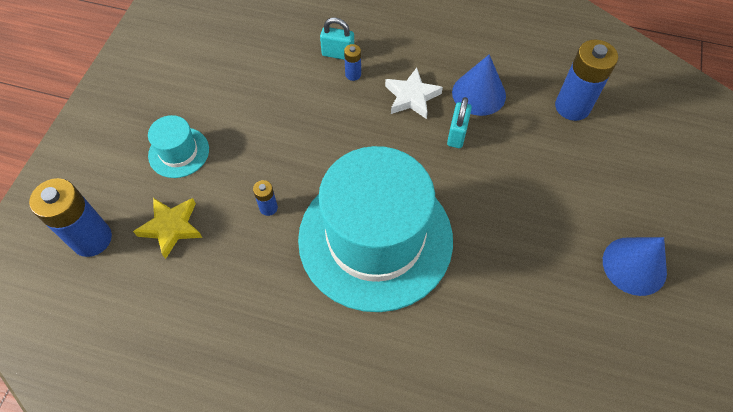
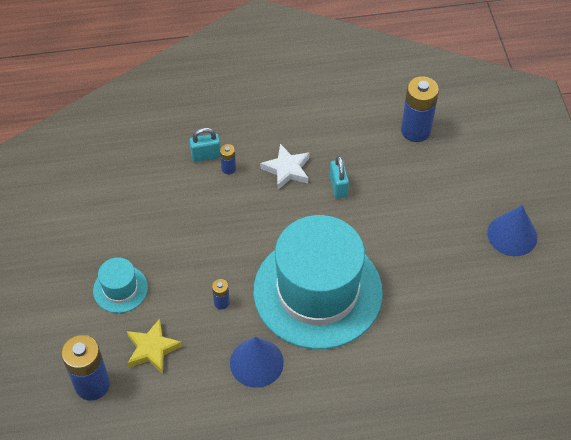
camera: 25 degrees left, 5 degrees down
blue cone [452,54,506,116] -> blue cone moved to [230,337,284,388]

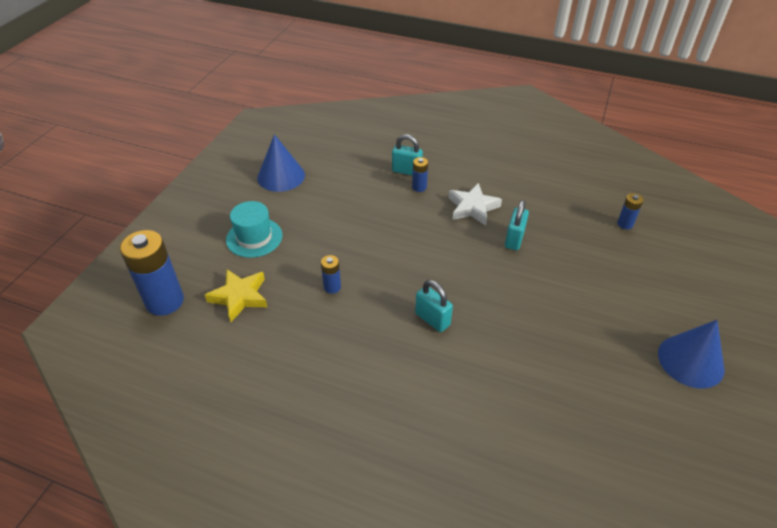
camera: 30 degrees right, 10 degrees down
blue cone [230,337,284,388] -> blue cone moved to [257,134,305,192]
turquoise hat [253,215,383,349] -> turquoise padlock [415,280,453,332]
blue battery [401,76,439,142] -> blue battery [617,193,643,229], size x0.47

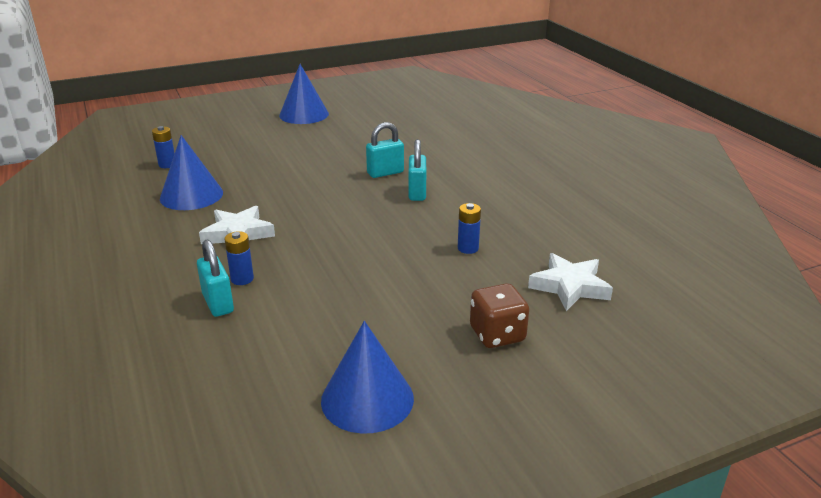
camera: 135 degrees left, 15 degrees down
blue battery [120,230,184,316] -> none
yellow star [205,269,267,322] -> white star [528,253,613,311]
turquoise hat [226,201,282,258] -> brown dice [470,283,529,348]
turquoise padlock [505,200,529,250] -> turquoise padlock moved to [366,122,404,178]
none -> blue cone [160,135,223,210]

